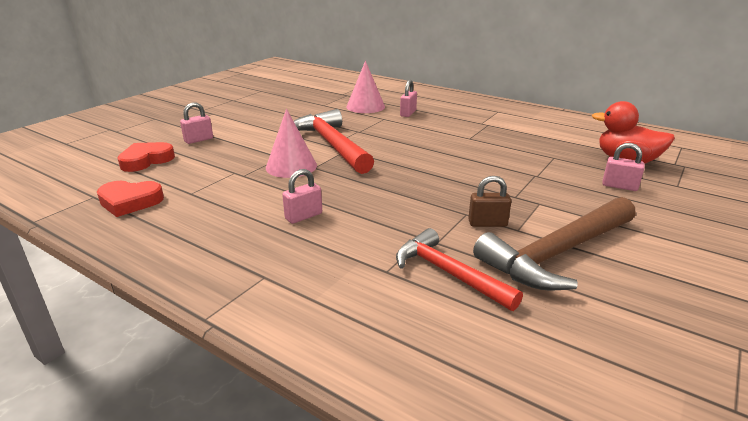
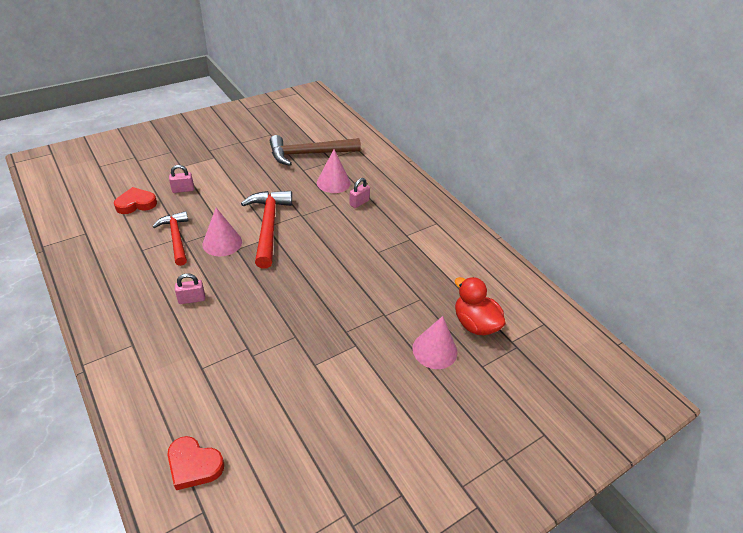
camera: 20 degrees right, 15 degrees up
red heart [97,181,164,217] -> red heart moved to [167,436,224,490]
red hammer [396,228,523,311] -> red hammer moved to [153,211,189,266]
brown padlock [468,176,511,227] -> none
brown hammer [473,197,636,291] -> brown hammer moved to [270,135,361,166]
pink padlock [602,143,645,191] -> pink cone [412,316,458,369]

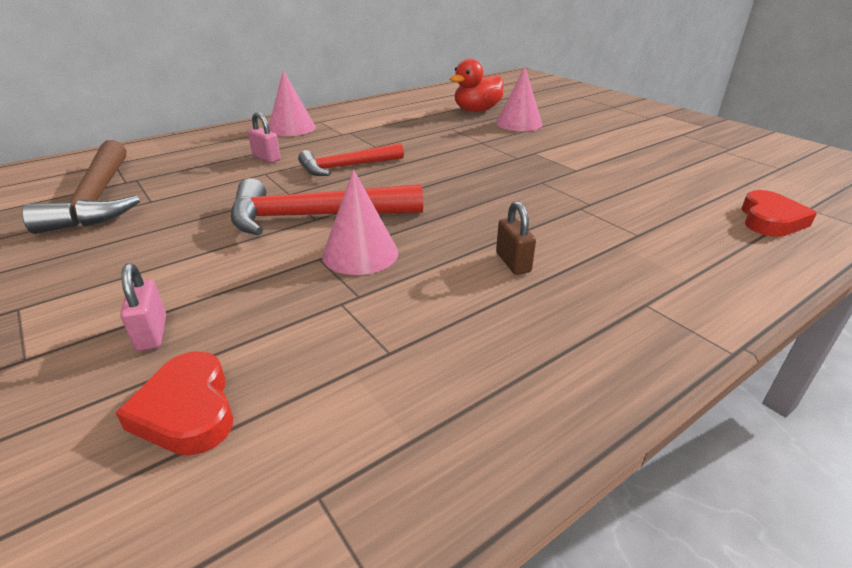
camera: 90 degrees left, 10 degrees down
red hammer [153,211,189,266] -> red hammer moved to [298,143,404,176]
pink padlock [175,273,205,304] -> brown padlock [496,201,536,275]
pink cone [317,149,351,193] -> pink cone moved to [269,70,316,136]

